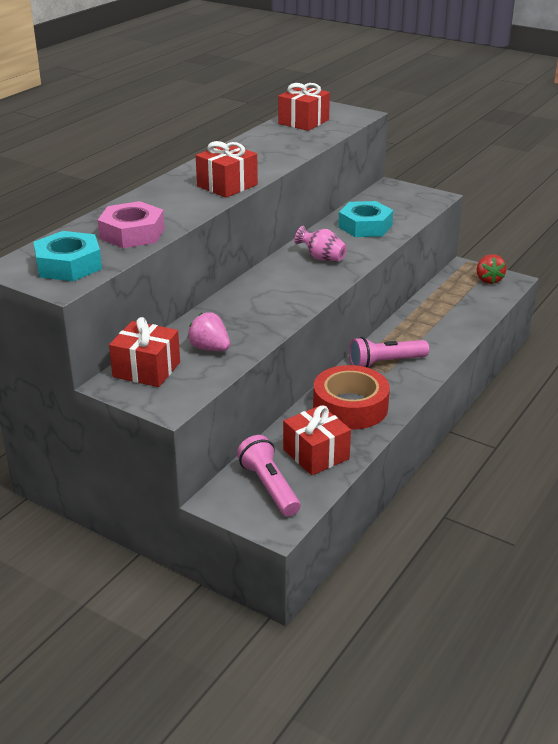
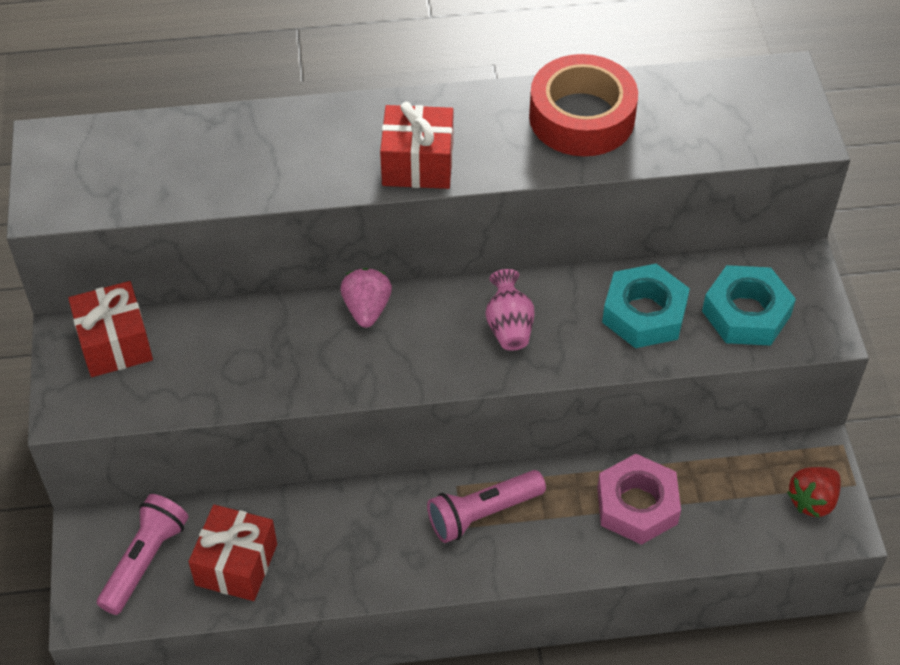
camera: 50 degrees right, 20 degrees up
turquoise nut [33,231,102,281] -> turquoise nut moved to [702,265,796,346]
pink nut [98,201,165,248] -> pink nut moved to [597,454,681,545]
pink strawberry [187,312,230,351] -> pink strawberry moved to [340,268,392,328]
red gift [278,83,330,131] -> none
red tape [313,365,390,429] -> red tape moved to [529,54,638,156]
pink flashlight [349,337,429,368] -> pink flashlight turned 60 degrees counterclockwise [427,470,546,543]

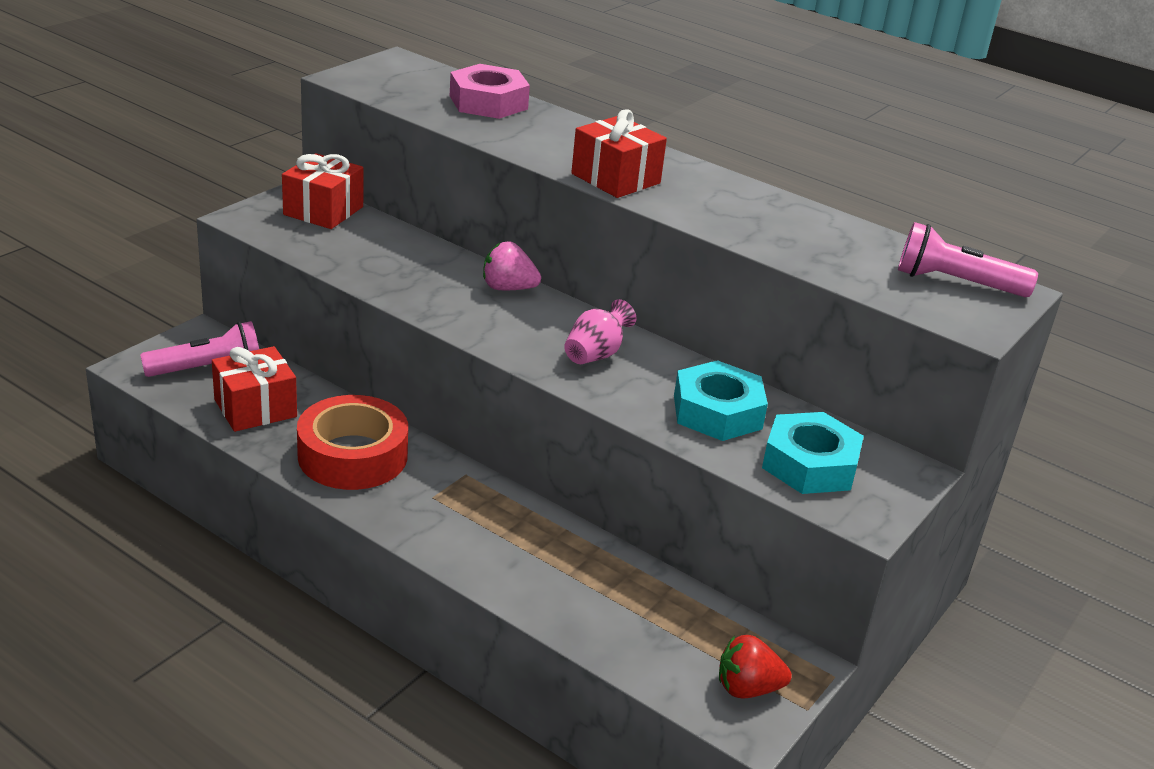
camera: 40 degrees right, 20 degrees down
pink strawberry [340,268,392,328] -> pink strawberry turned 120 degrees counterclockwise [483,241,541,290]
pink flashlight [427,470,546,543] -> pink flashlight moved to [898,222,1038,297]
red tape [529,54,638,156] -> red tape moved to [297,395,408,490]
pink nut [597,454,681,545] -> pink nut moved to [450,64,530,119]

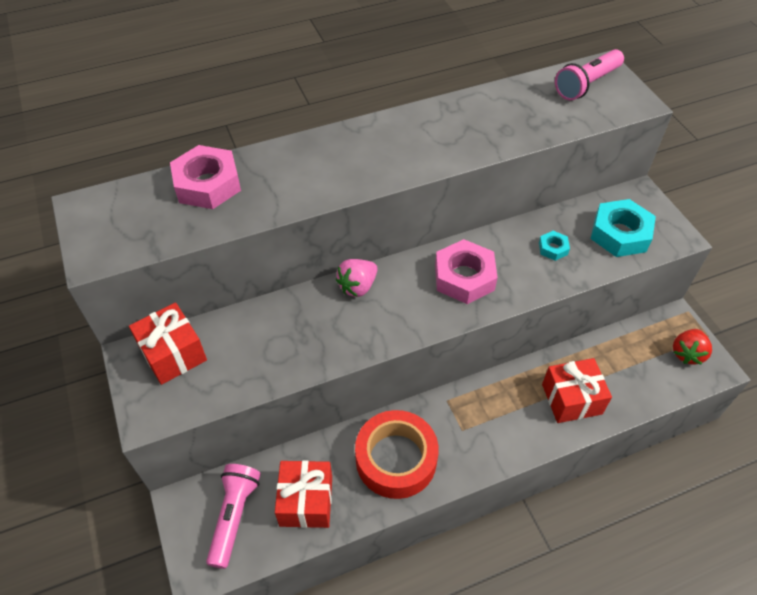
camera: 55 degrees left, 20 degrees up
pink vase [564,299,636,364] -> pink nut [435,239,498,304]
red gift [571,109,667,198] -> red gift moved to [542,358,612,423]
turquoise nut [674,360,768,441] -> turquoise nut [539,231,570,261], size x0.49

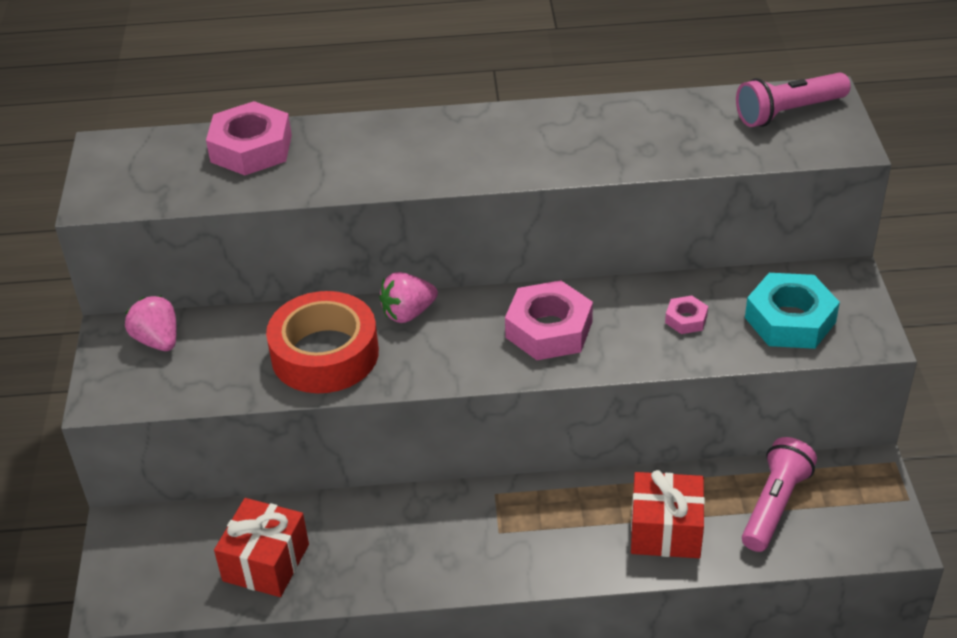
camera: 20 degrees right, 10 degrees down
red gift [129,303,207,385] -> pink strawberry [125,296,177,351]
pink flashlight [206,464,261,569] -> pink flashlight moved to [742,437,817,552]
red tape [355,410,439,499] -> red tape moved to [266,291,379,393]
turquoise nut [539,231,570,261] -> pink nut [665,296,708,334]
red strawberry [673,329,712,365] -> none

